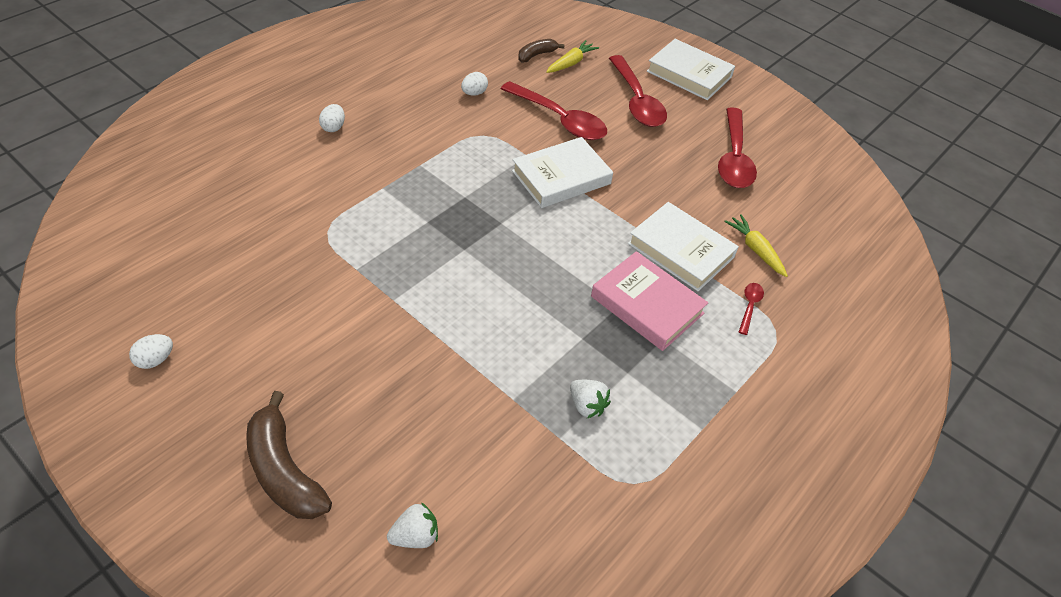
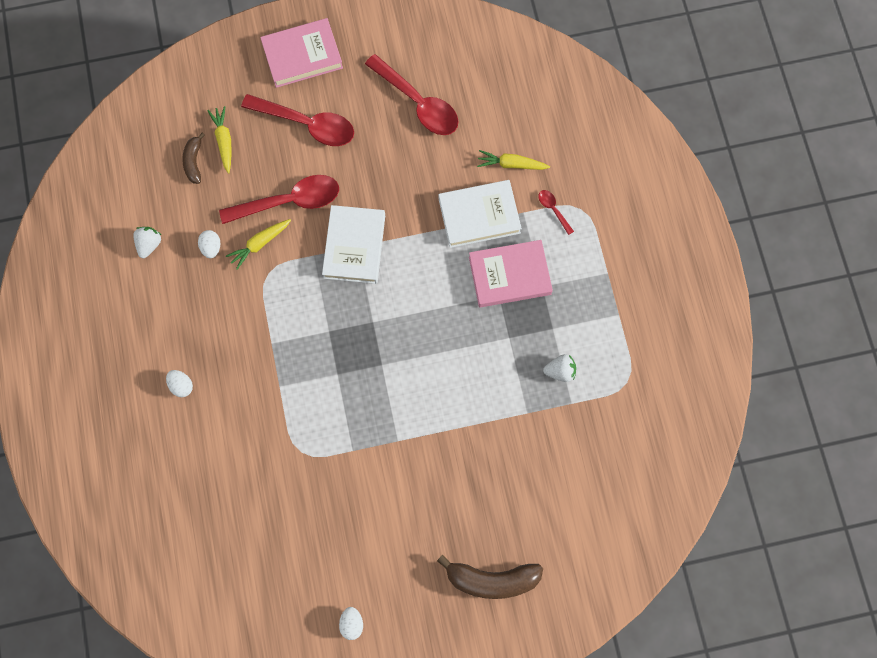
camera: 50 degrees left, 25 degrees up
white strawberry [387,502,438,548] -> white strawberry moved to [133,227,161,258]
white book [647,39,735,100] -> pink book [260,18,343,88]
none -> yellow carrot [226,219,291,270]

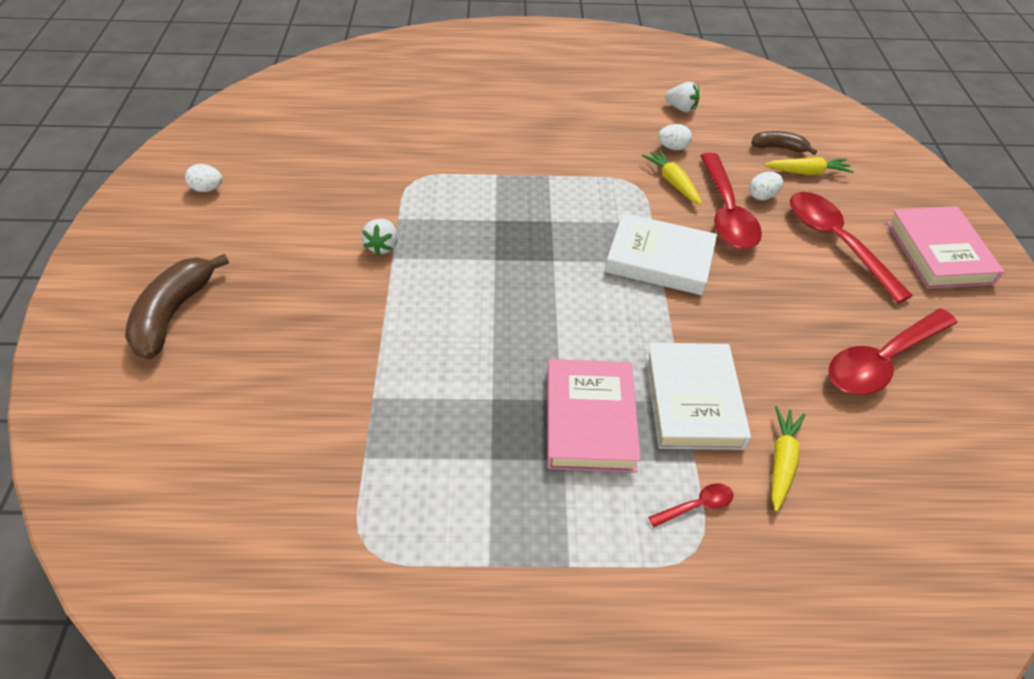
camera: 100 degrees right, 25 degrees down
white egg [166,370,193,397] -> white egg moved to [749,172,783,200]
red spoon [241,94,354,146] -> red spoon turned 120 degrees clockwise [790,192,913,303]
white strawberry [543,354,576,382] -> white strawberry moved to [362,219,398,256]

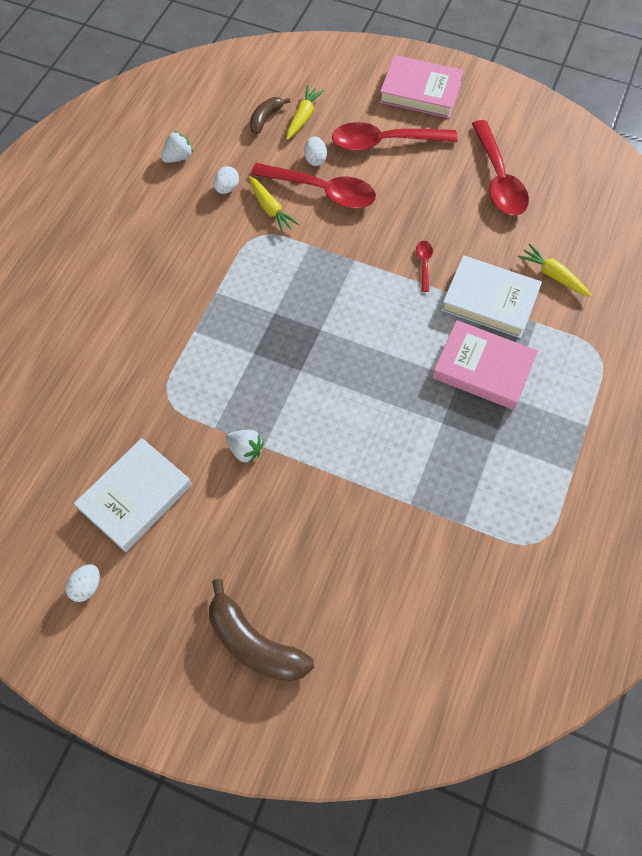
camera: 65 degrees left, 15 degrees up
white book [605,213,717,295] -> white book moved to [74,438,192,552]
yellow carrot [642,149,702,205] -> yellow carrot turned 120 degrees counterclockwise [249,176,299,234]
red spoon [648,483,734,527] -> red spoon moved to [416,241,433,292]

